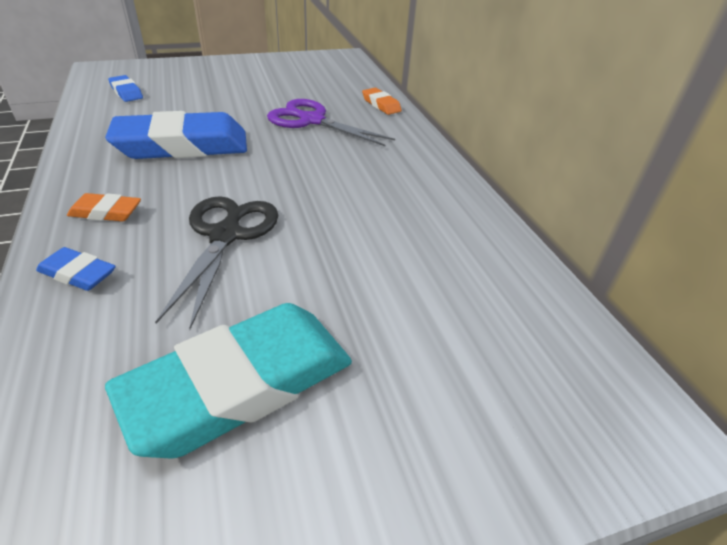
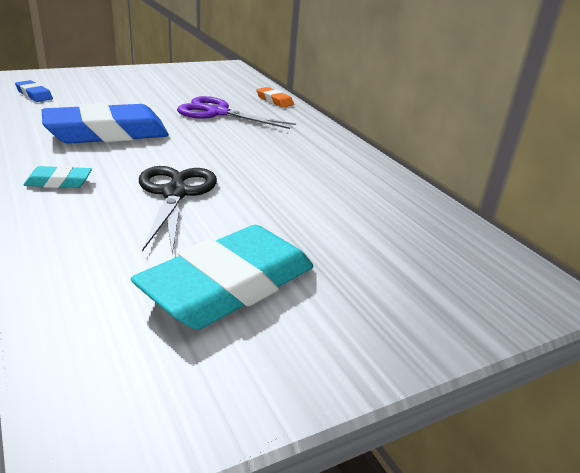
camera: 10 degrees left, 10 degrees down
blue eraser [36,247,116,291] -> none
orange eraser [67,193,141,221] -> turquoise eraser [24,166,92,188]

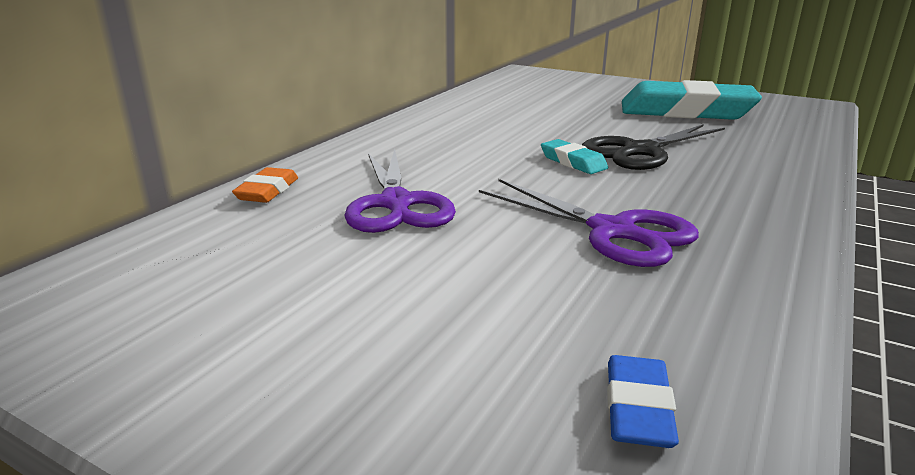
camera: 120 degrees left, 5 degrees down
turquoise eraser [24,166,92,188] -> turquoise eraser moved to [541,139,608,174]
blue eraser [42,103,169,144] -> purple scissors [479,179,699,267]

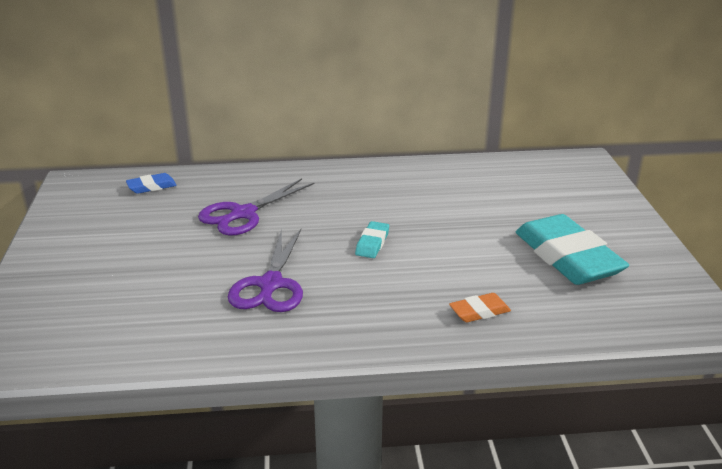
camera: 55 degrees right, 5 degrees up
orange eraser [232,167,298,203] -> orange eraser moved to [449,293,511,322]
black scissors [582,124,725,170] -> none
blue eraser [607,355,679,448] -> blue eraser moved to [126,173,177,194]

